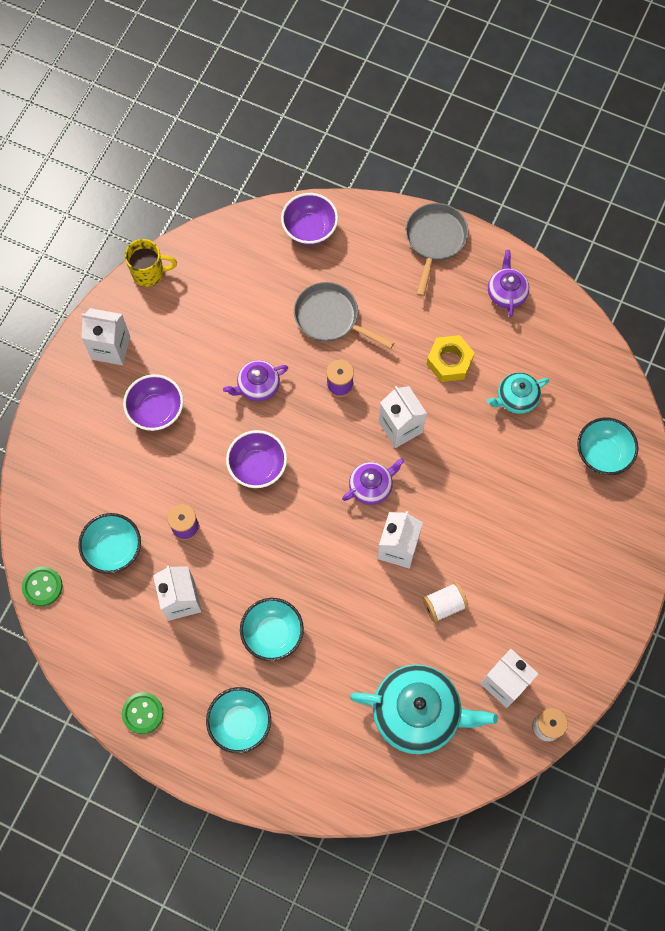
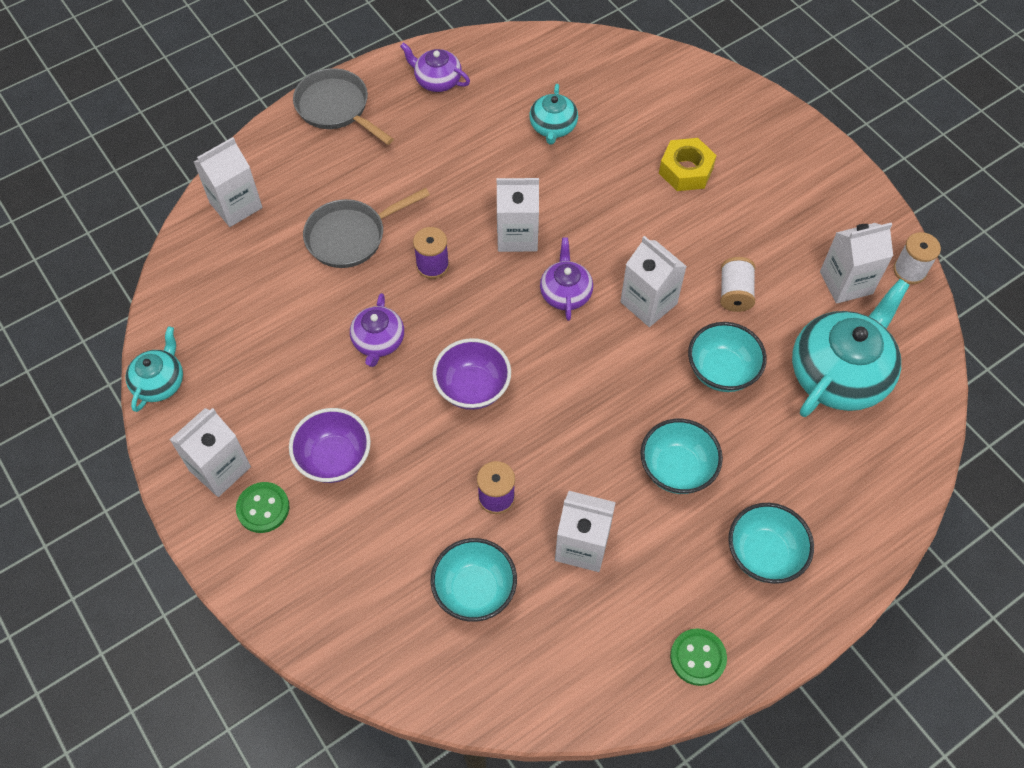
camera: 60 degrees left, 10 degrees down
green button [22,566,63,606] -> green button moved to [236,482,289,533]
yellow mug [124,239,177,287] -> turquoise teapot [125,326,183,412]
purple bowl [281,193,338,245] -> white carton [194,137,263,227]
yellow nut [426,335,475,382] -> yellow nut moved to [659,138,717,191]
turquoise bowl [577,417,638,475] -> turquoise bowl moved to [688,322,767,392]

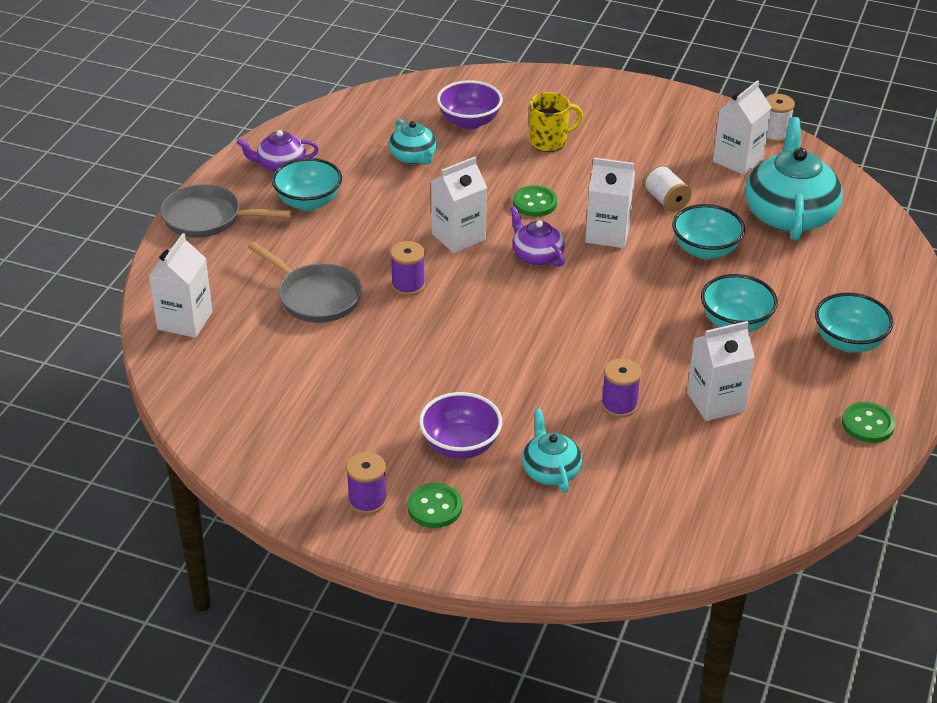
camera: 35 degrees left, 20 degrees down
turquoise teapot [125,326,183,412] -> turquoise teapot moved to [522,409,582,493]
white carton [169,408,251,497] -> purple spool [346,452,387,515]
grey pan [303,188,430,268] -> grey pan turned 75 degrees counterclockwise [248,242,362,323]
purple teapot [350,293,404,367] -> none
turquoise bowl [430,538,517,622] -> turquoise bowl moved to [272,158,342,211]
purple bowl [432,338,511,410] -> purple bowl moved to [437,80,503,130]
yellow nut [659,138,717,191] -> yellow mug [529,92,583,152]
none -> green button [513,185,557,217]

